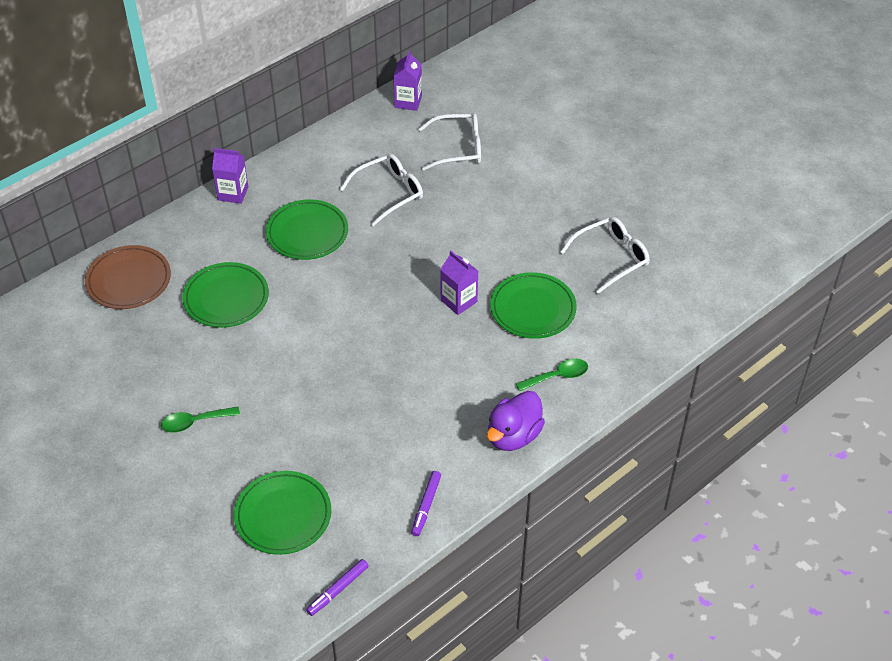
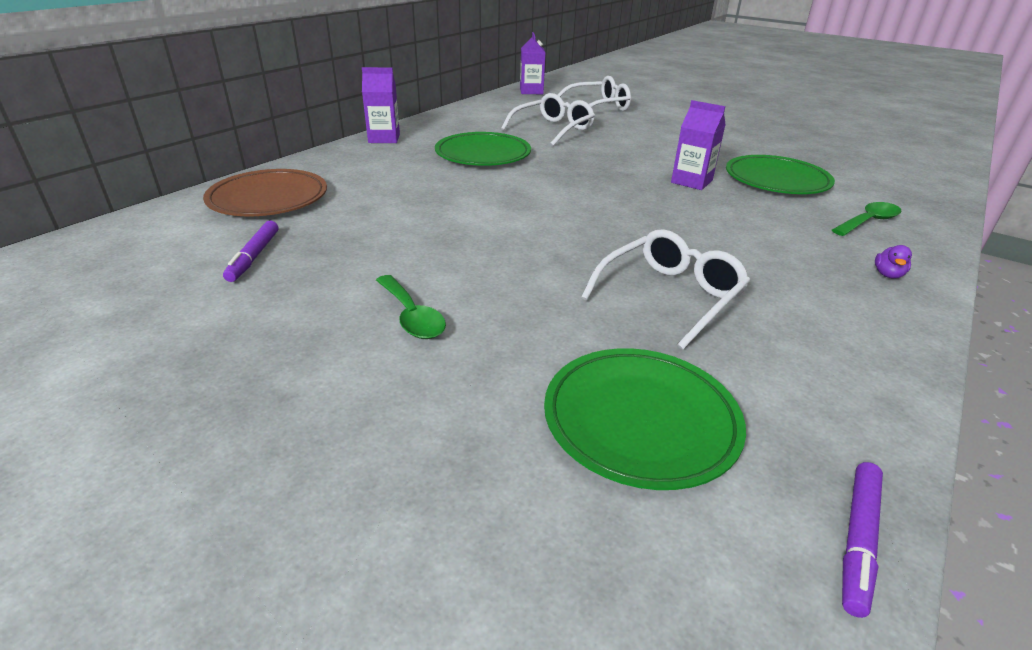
camera: 15 degrees left, 15 degrees down
green spoon [161,407,240,433] -> green spoon turned 90 degrees counterclockwise [376,275,446,339]
green plate [182,262,269,328] -> none
purple marker [411,471,441,536] -> purple marker moved to [223,220,278,282]
purple duck [487,391,545,451] -> purple duck [875,245,912,278], size x0.41
white glasses [560,217,650,294] -> white glasses moved to [581,229,750,349]

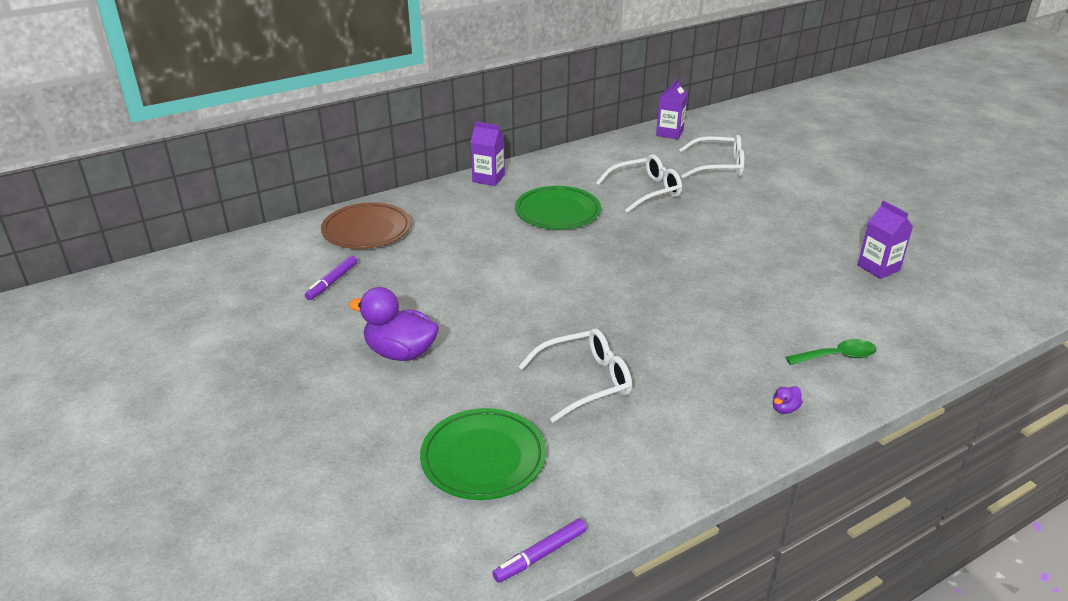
camera: 25 degrees right, 0 degrees up
green spoon [376,275,446,339] -> purple duck [349,287,439,361]
purple carton [671,100,726,190] -> purple carton moved to [858,200,913,279]
green plate [726,155,835,194] -> none

